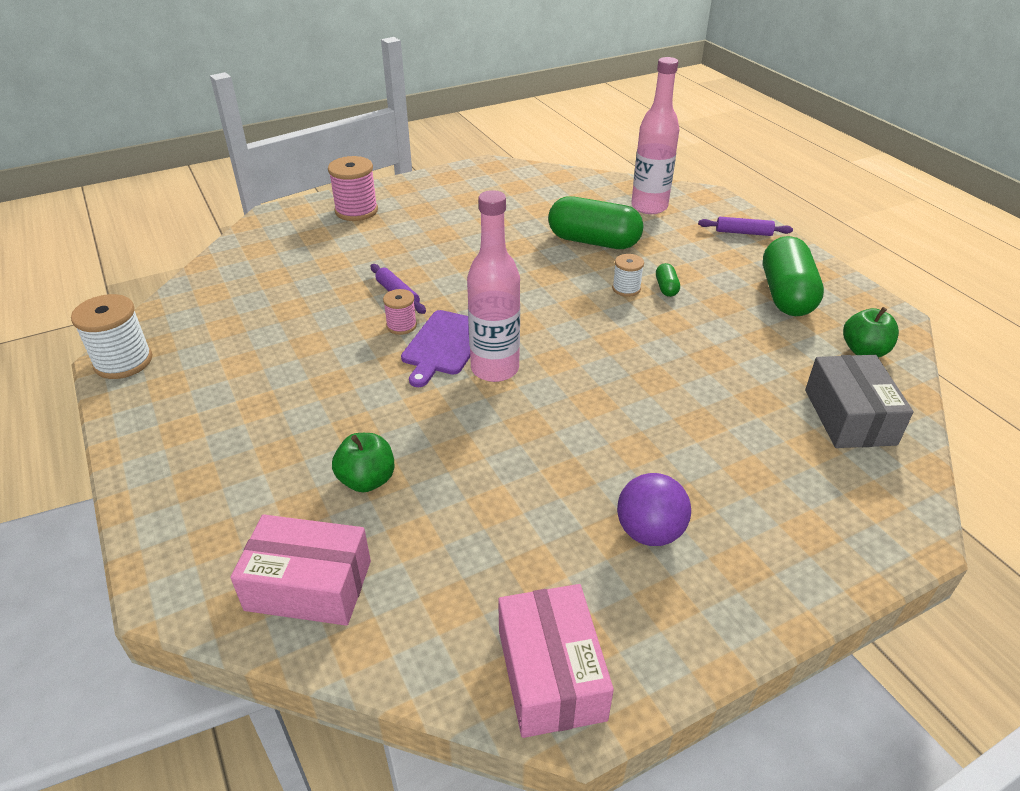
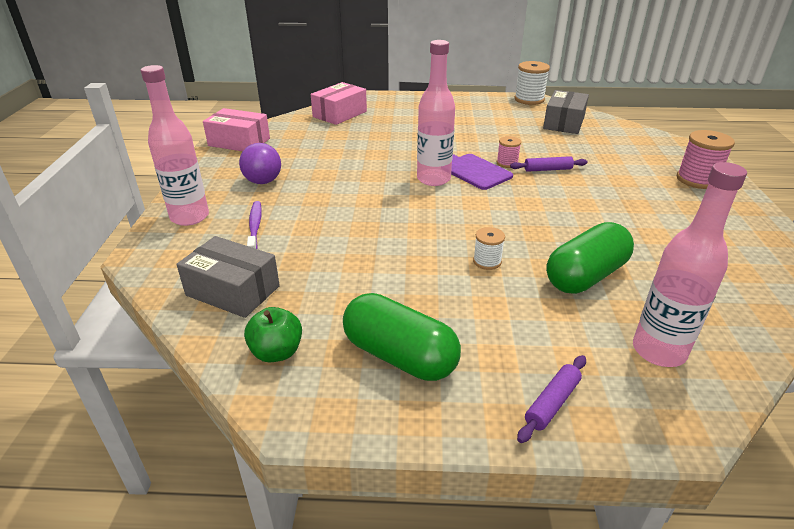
camera: 120 degrees right, 5 degrees down
green apple [332,433,395,492] -> none
green capsule [656,263,680,297] -> none
none -> pink bottle [141,65,209,226]
none -> purple toothbrush [247,201,262,249]
none -> grey box [543,90,589,134]

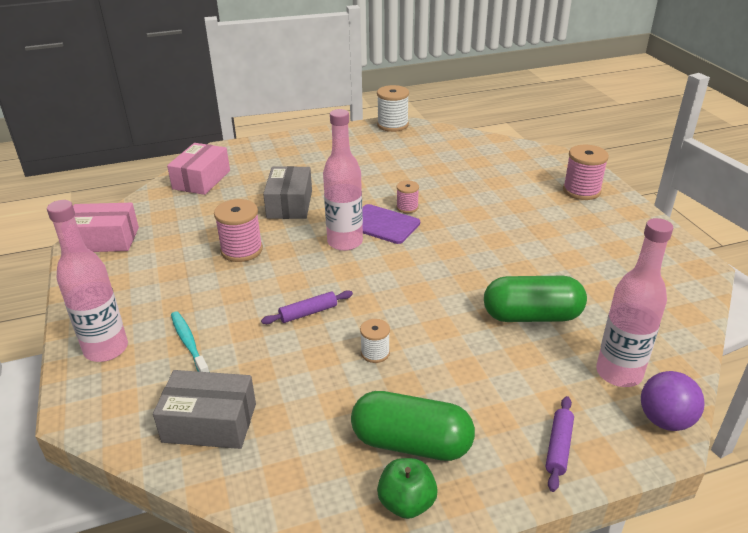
camera: 20 degrees left, 0 degrees up
purple ball [239,143,281,184] -> purple ball moved to [641,371,705,431]
green apple [244,307,302,363] -> green apple moved to [377,458,438,519]
purple toothbrush [247,201,262,249] -> turquoise toothbrush [171,311,209,372]
white spool [473,227,505,270] -> white spool moved to [360,319,390,363]
purple rolling pin [510,156,587,172] -> purple rolling pin moved to [261,290,353,324]
grey box [543,90,589,134] -> grey box moved to [263,166,312,219]
green capsule [546,222,634,294] -> green capsule turned 60 degrees clockwise [484,276,587,322]
none -> pink spool [214,199,263,262]

